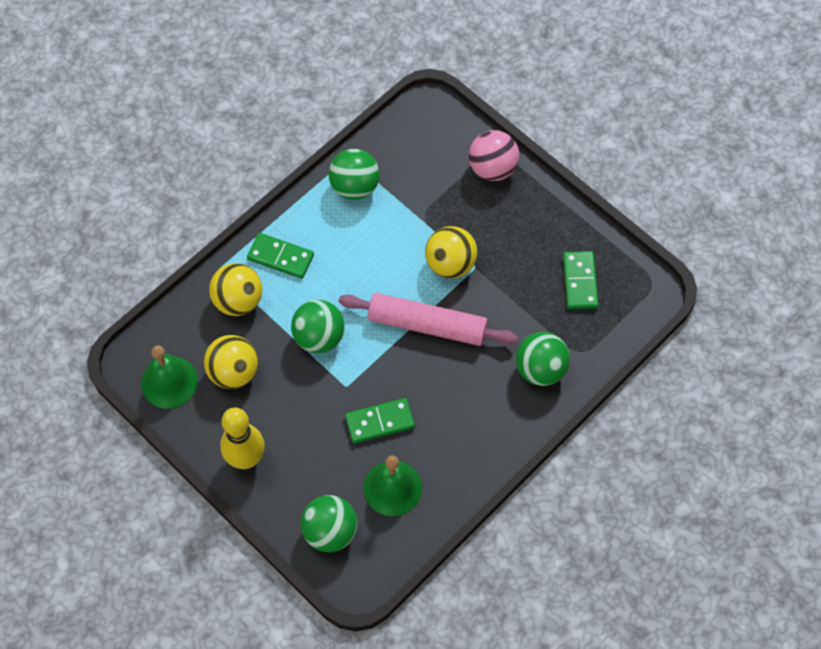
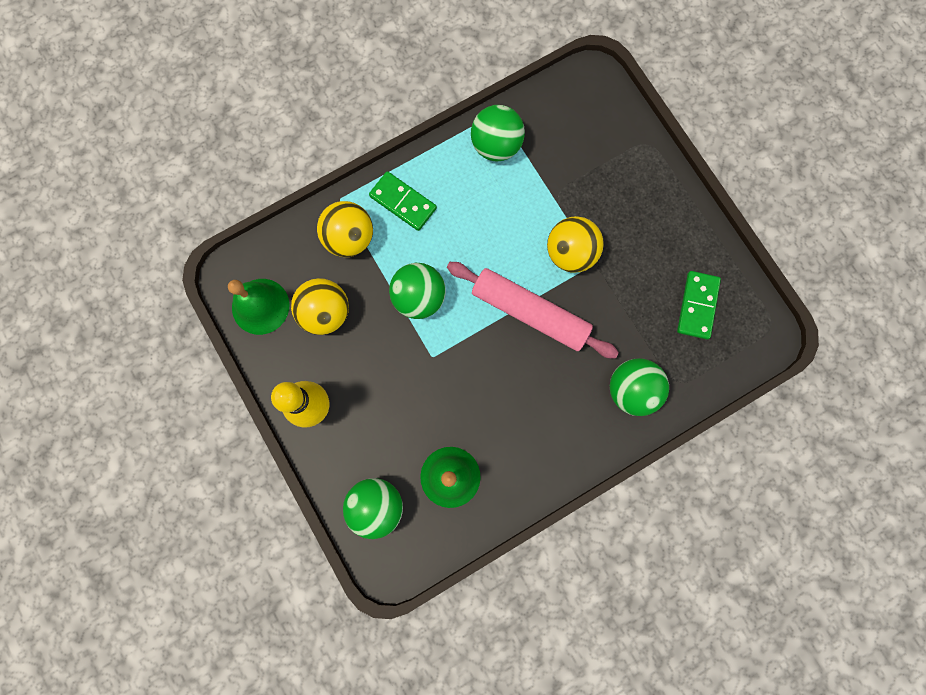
camera: 15 degrees right, 15 degrees up
green domino [345,398,415,443] -> none
pink ball [469,130,519,181] -> none

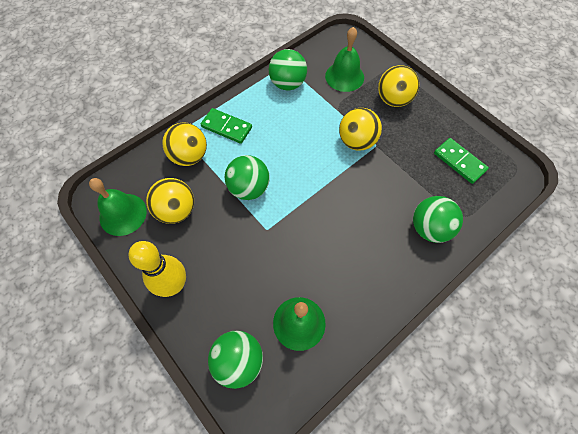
camera: 10 degrees left, 15 degrees down
pink rolling pin [447,262,619,359] -> none
green domino [677,271,721,340] -> green domino turned 45 degrees counterclockwise [434,138,489,184]
none -> green bell [325,27,364,92]
none -> yellow ball [378,65,419,107]

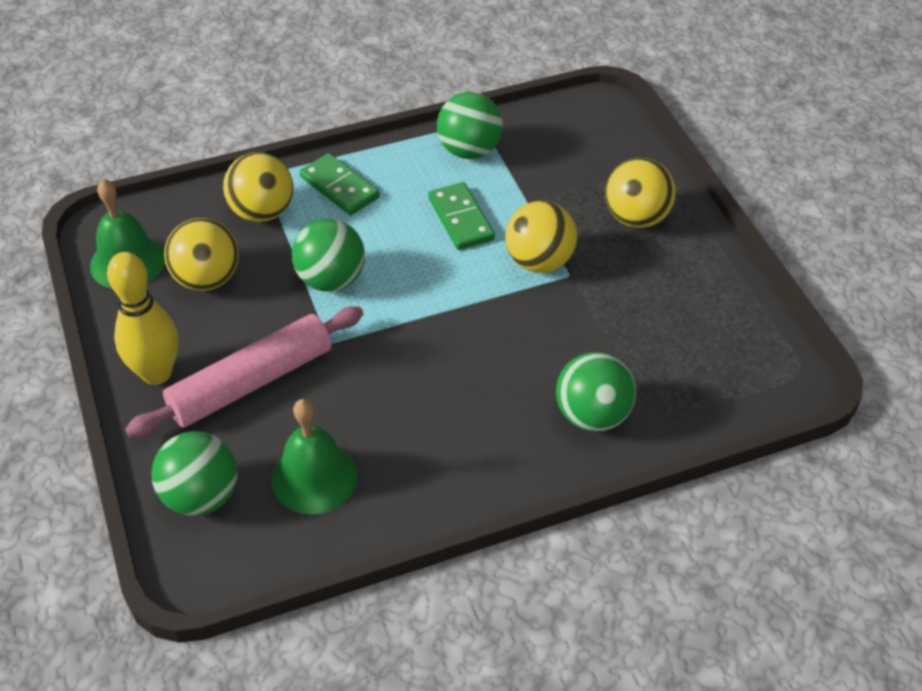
camera: 20 degrees right, 15 degrees down
green bell [325,27,364,92] -> none
green domino [434,138,489,184] -> green domino moved to [428,182,495,250]
none -> pink rolling pin [125,306,363,438]

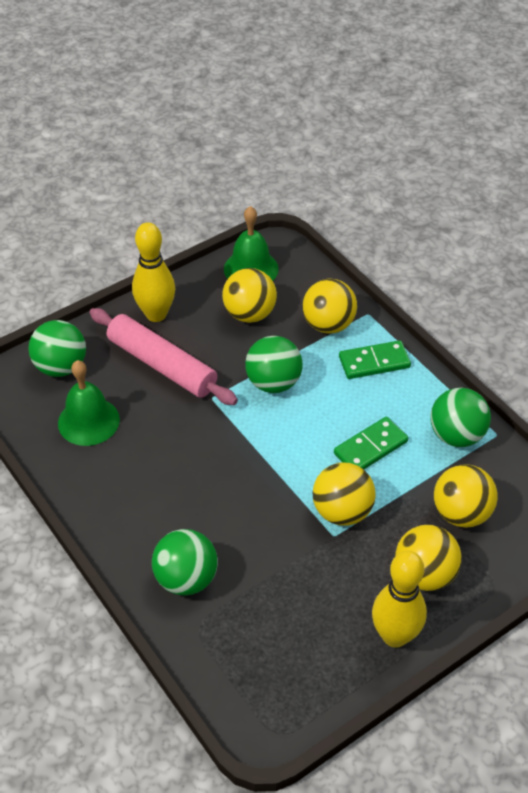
camera: 75 degrees right, 0 degrees up
green domino [300,153,380,215] -> green domino turned 45 degrees clockwise [339,340,411,379]
none -> yellow bowling pin [372,551,427,648]
none -> yellow ball [434,464,498,528]

